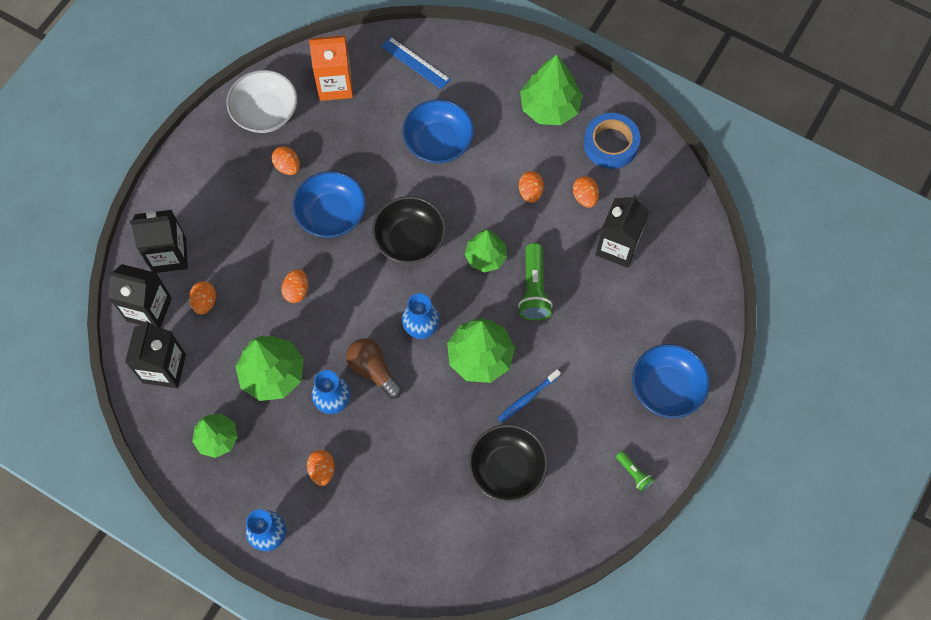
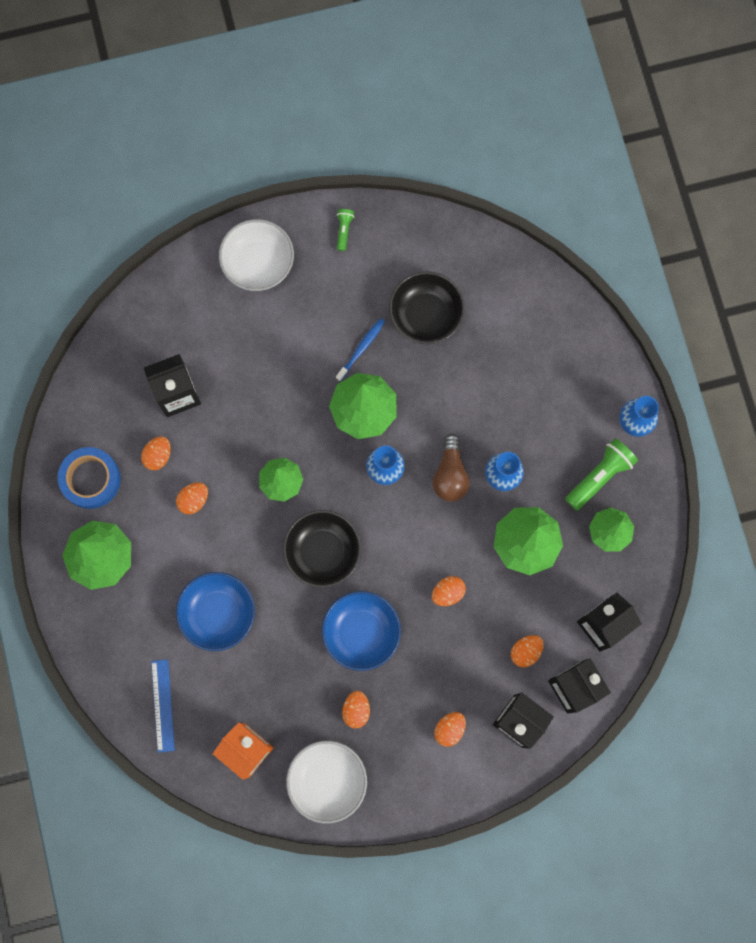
camera: 135 degrees left, 10 degrees up
orange egg [307,450,335,486] -> orange egg moved to [434,712,466,747]
blue toothbrush [498,369,561,423] -> blue toothbrush turned 60 degrees counterclockwise [336,318,385,382]
green flashlight [518,243,553,321] -> green flashlight moved to [565,438,638,511]
blue bowl [632,344,710,418] -> white bowl [219,219,294,291]

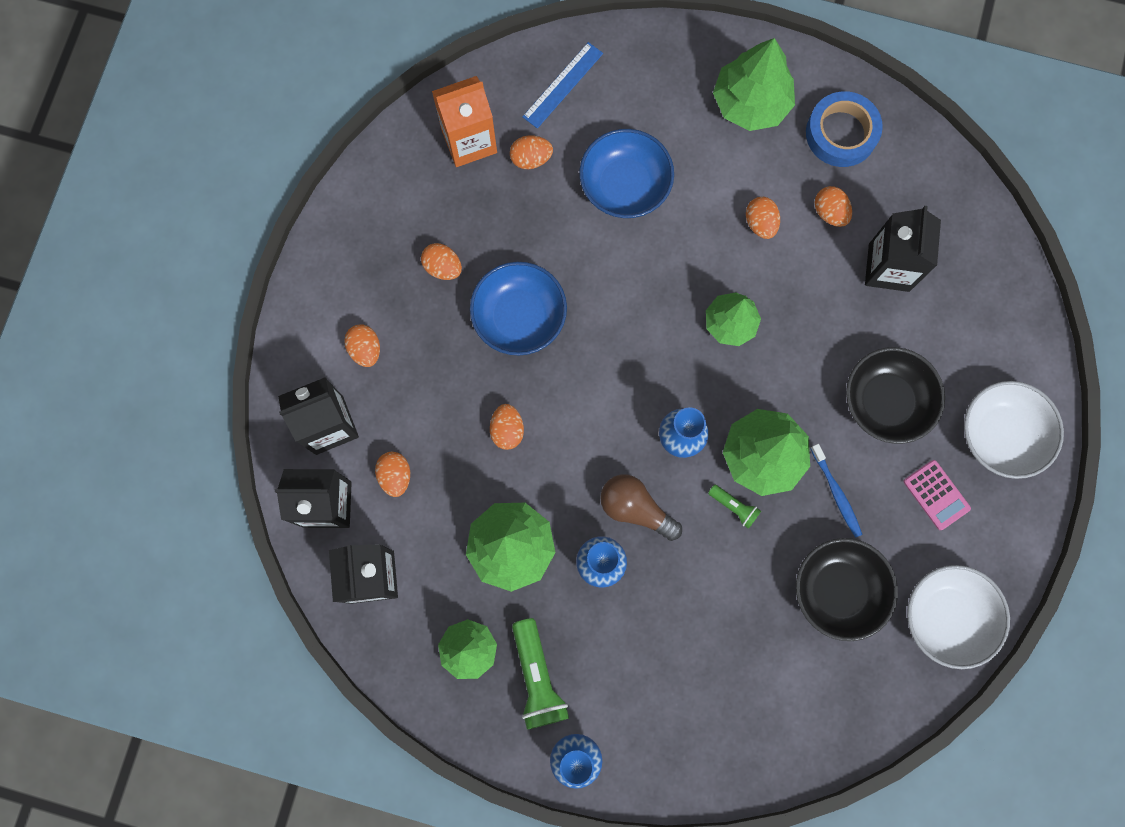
camera: 120 degrees right, 0 degrees up
blue ruler [151,659,175,753] -> blue ruler turned 75 degrees counterclockwise [522,42,603,129]
black bowl [283,510,361,588] -> black bowl moved to [846,347,945,444]
white bowl [286,741,367,824] -> white bowl moved to [907,565,1010,669]
green flashlight [337,209,354,251] -> green flashlight moved to [708,484,761,529]
none -> orange egg [510,136,553,169]
none -> pink calculator [904,460,971,530]

